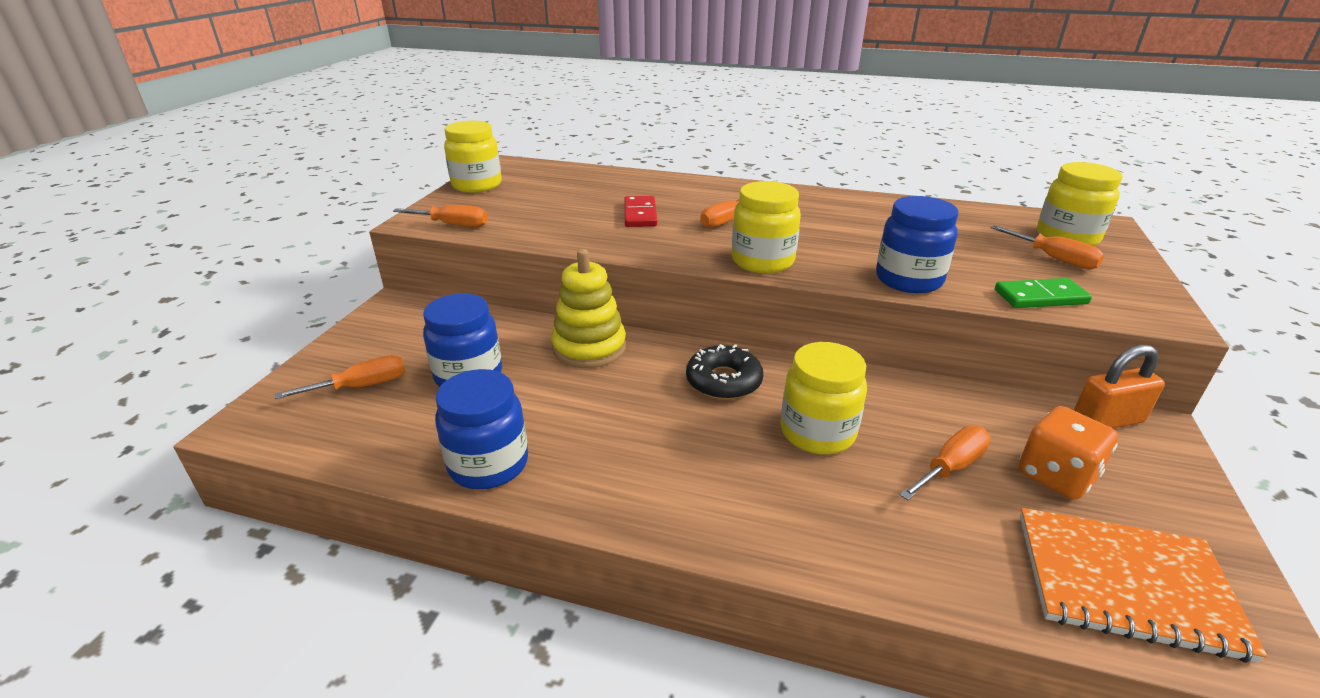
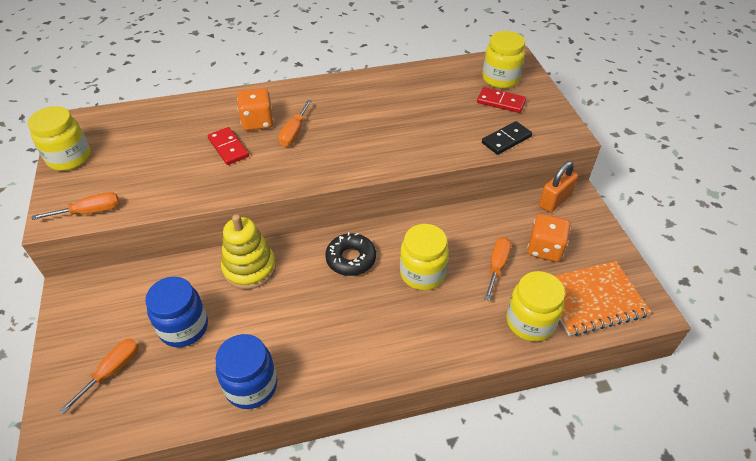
camera: 30 degrees left, 15 degrees up
yellow jar [732,181,801,274] -> yellow jar moved to [506,271,565,342]
blue jar [876,196,958,293] -> none
orange screwdriver [991,225,1104,269] -> red domino [477,87,526,113]
green domino [995,278,1092,308] -> black domino [482,121,532,155]
none -> orange dice [237,88,274,131]

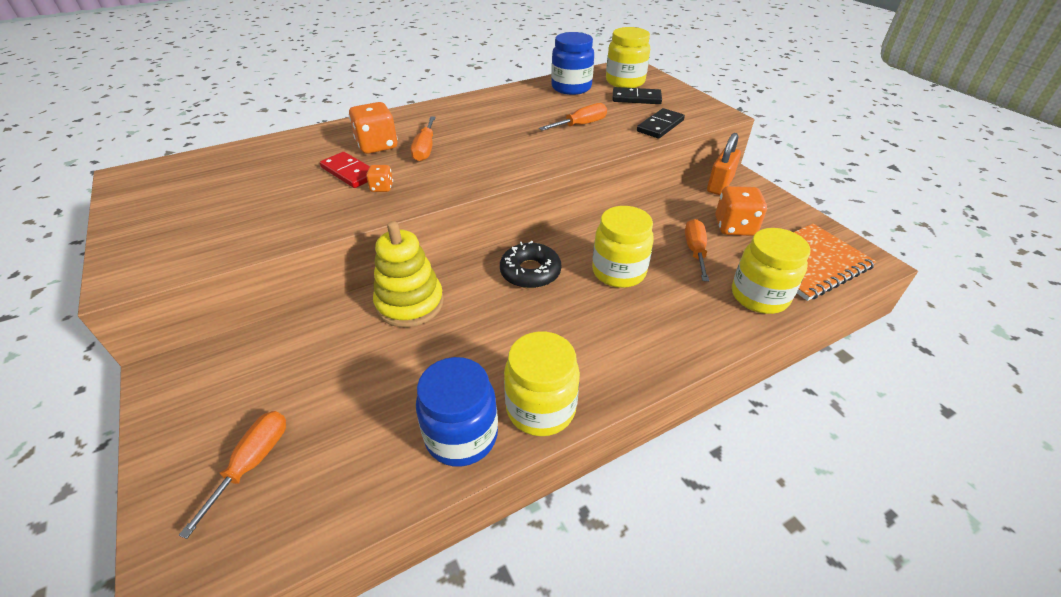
camera: 15 degrees left, 5 degrees down
yellow jar [28,106,91,171] -> yellow jar moved to [504,332,580,436]
orange screwdriver [32,192,119,220] -> orange screwdriver moved to [539,103,607,130]
blue jar [145,277,208,347] -> blue jar moved to [551,32,594,95]
red domino [477,87,526,113] -> black domino [612,87,662,104]
none -> orange dice [366,165,393,192]

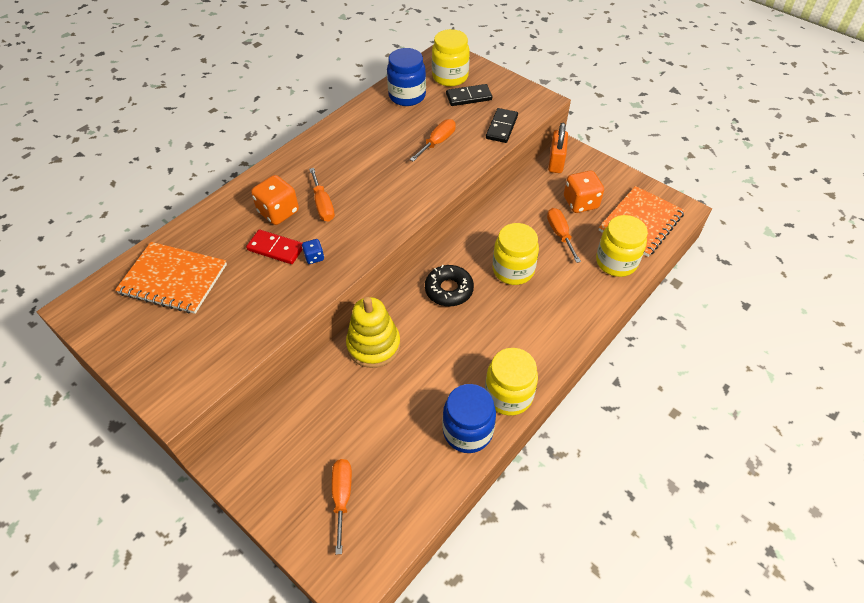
camera: 20 degrees left, 10 degrees up
orange dice [366,165,393,192] -> blue dice [302,239,324,264]
none -> orange notebook [115,242,227,314]

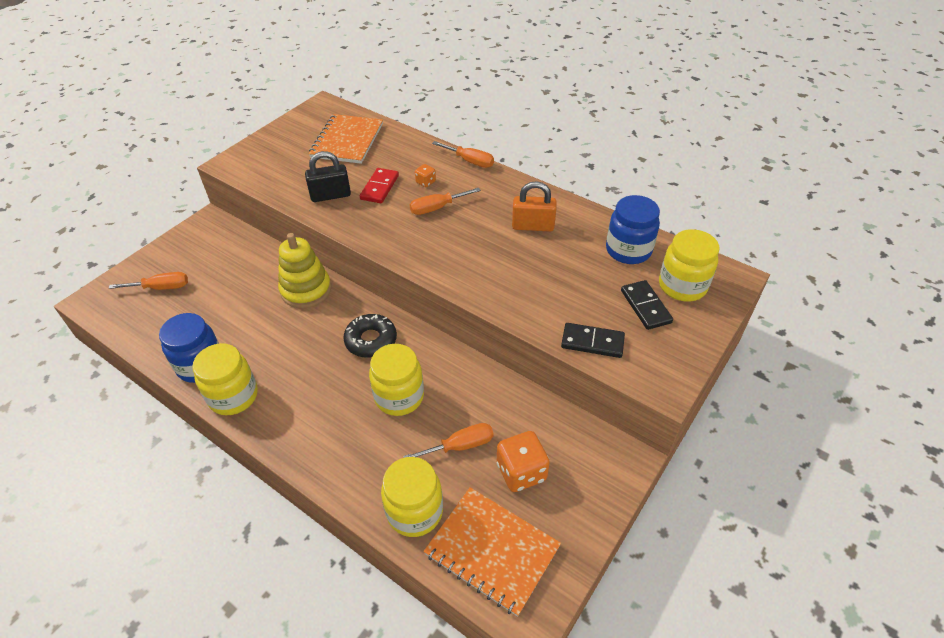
camera: 85 degrees right, 5 degrees down
orange dice [251,175,299,225] -> orange dice [415,164,436,187], size x0.51
blue dice [302,239,324,264] -> none
orange screwdriver [410,119,456,162] -> orange screwdriver moved to [432,141,494,168]
orange padlock [548,123,568,173] -> orange padlock moved to [512,181,557,232]
none -> black padlock [305,151,351,202]

